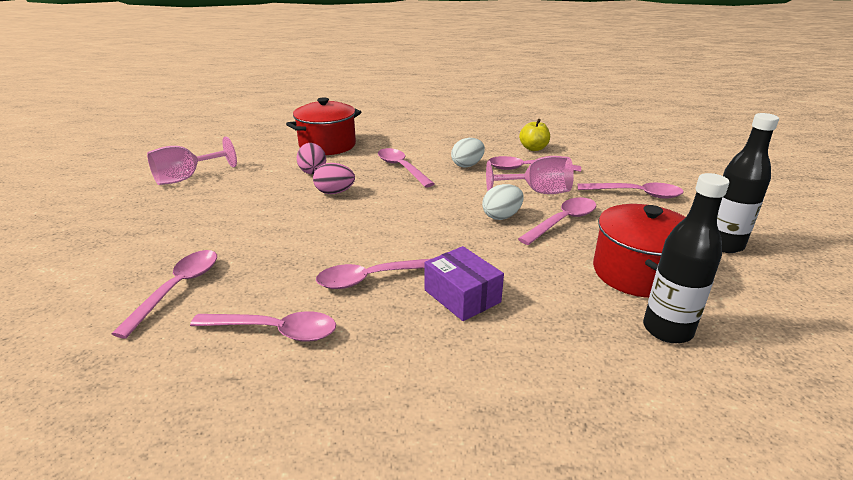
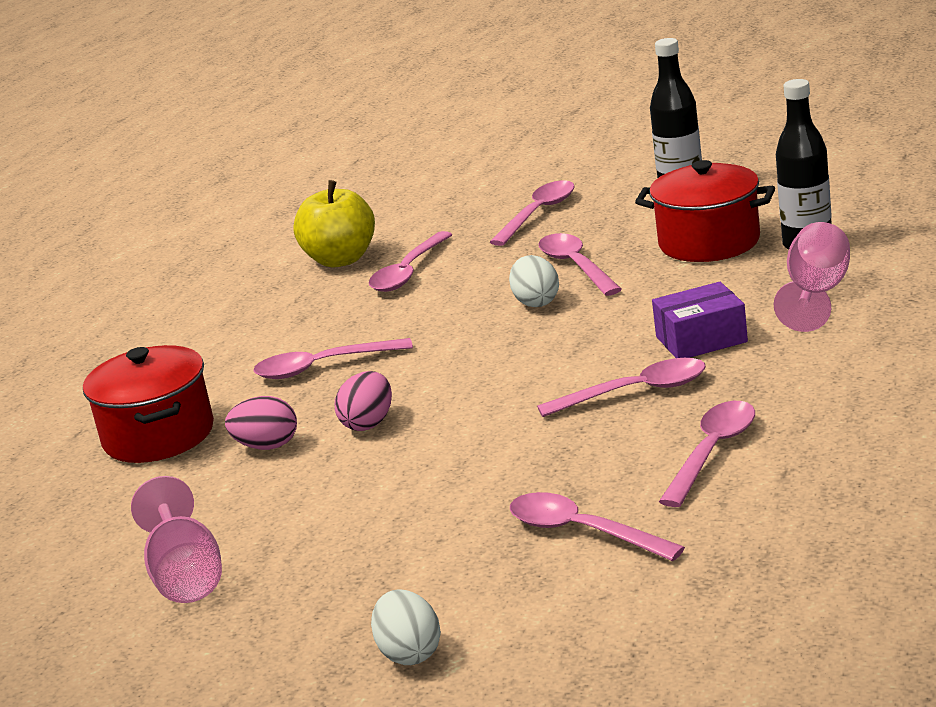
camera: 65 degrees left, 5 degrees down
pink spoon [316,258,433,289] -> pink spoon turned 105 degrees counterclockwise [537,358,706,417]
white egg [451,138,485,168] -> white egg moved to [371,589,441,665]
pink goblet [486,156,574,194] -> pink goblet moved to [774,222,850,332]
yellow apple [519,119,550,151] -> yellow apple [293,180,375,267], size x1.60

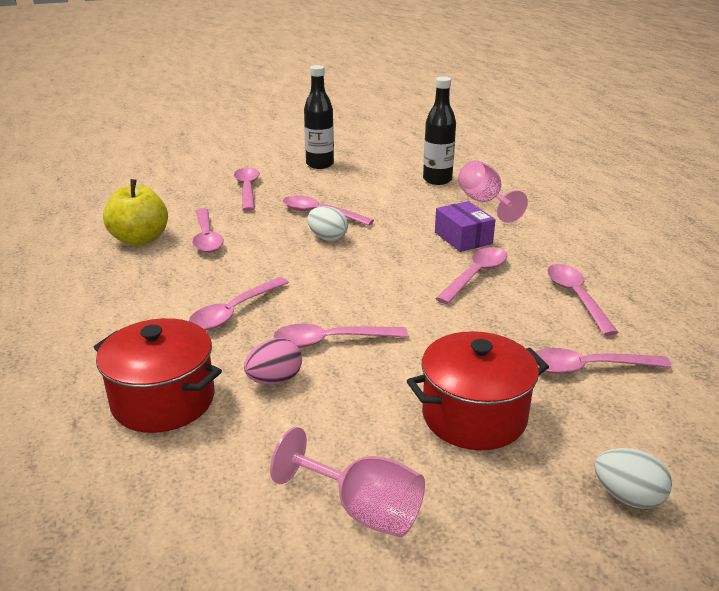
camera: 45 degrees left, 5 degrees up
pink egg [335,371,392,431] -> pink spoon [273,324,408,348]
red pot [635,160,775,262] -> red pot moved to [407,331,549,450]
purple box [652,282,748,358] -> purple box turned 60 degrees counterclockwise [435,201,496,252]

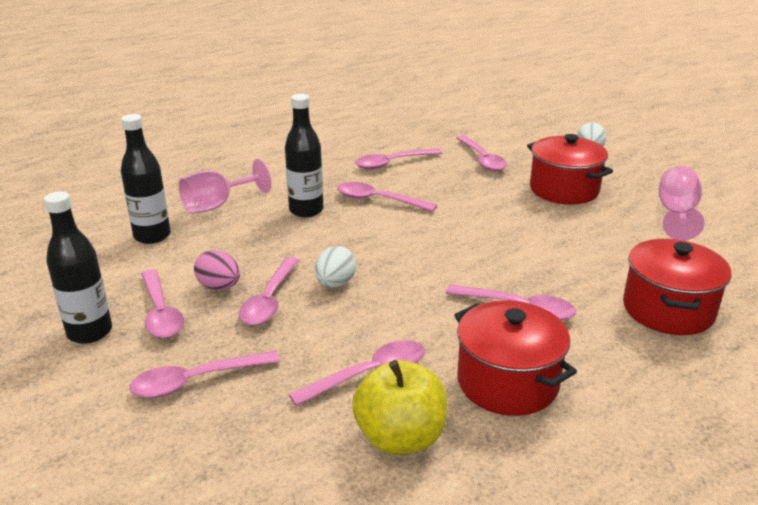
camera: 105 degrees left, 0 degrees up
pink egg [244,338,302,385] -> pink egg moved to [194,250,240,290]
pink spoon [273,324,408,348] -> pink spoon moved to [141,269,184,338]
purple box [435,201,496,252] -> black bottle [285,94,323,217]
none -> red pot [454,300,577,416]

